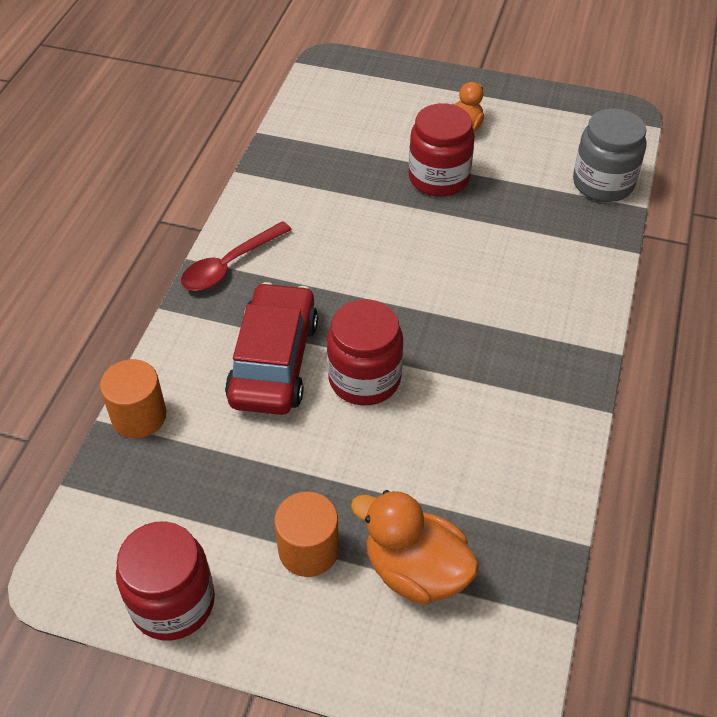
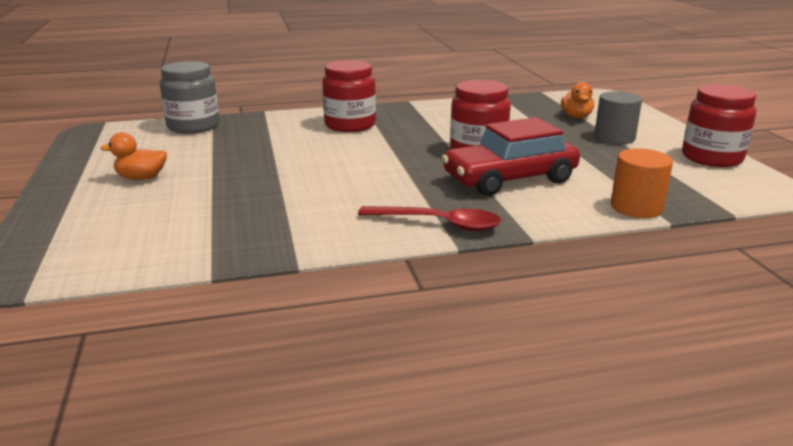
camera: 120 degrees left, 25 degrees down
orange cylinder [274,492,339,577] -> grey cylinder [594,91,642,144]
orange duck [351,490,479,605] -> orange duck [561,82,594,119], size x0.61
red jar [409,103,475,197] -> red jar moved to [322,60,376,132]

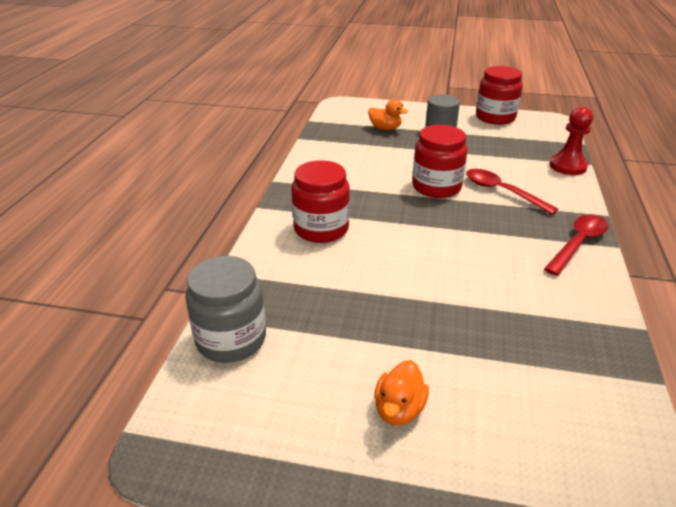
camera: 65 degrees left, 10 degrees up
red car [442,117,580,196] -> red spoon [466,169,558,215]
orange cylinder [611,148,673,218] -> red pawn [549,107,593,175]

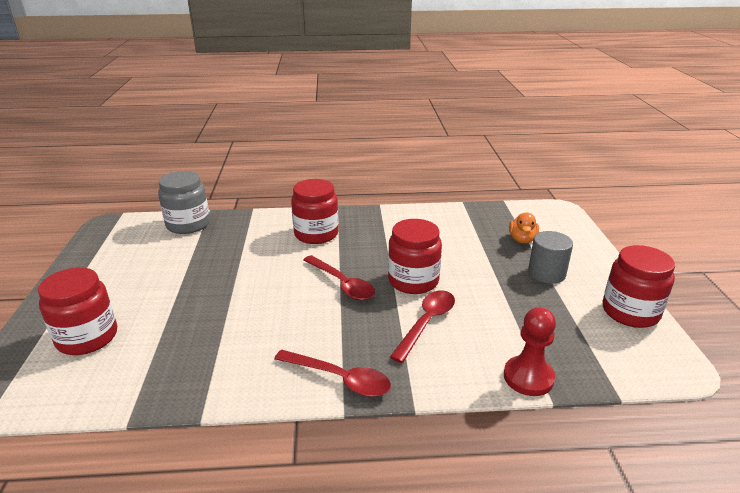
camera: 75 degrees right, 5 degrees down
orange duck [374,360,429,426] -> none
none -> red jar [38,267,117,355]
none -> red spoon [303,255,375,300]

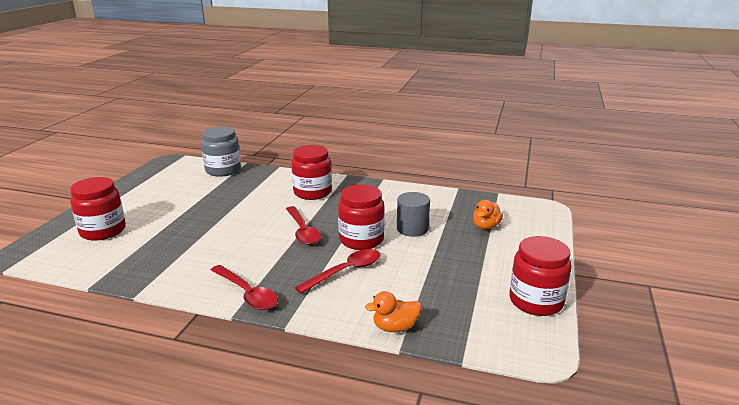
camera: 20 degrees right, 5 degrees down
red pawn [504,307,556,396] -> orange duck [365,291,421,332]
grey cylinder [528,231,573,284] -> grey cylinder moved to [397,192,430,237]

